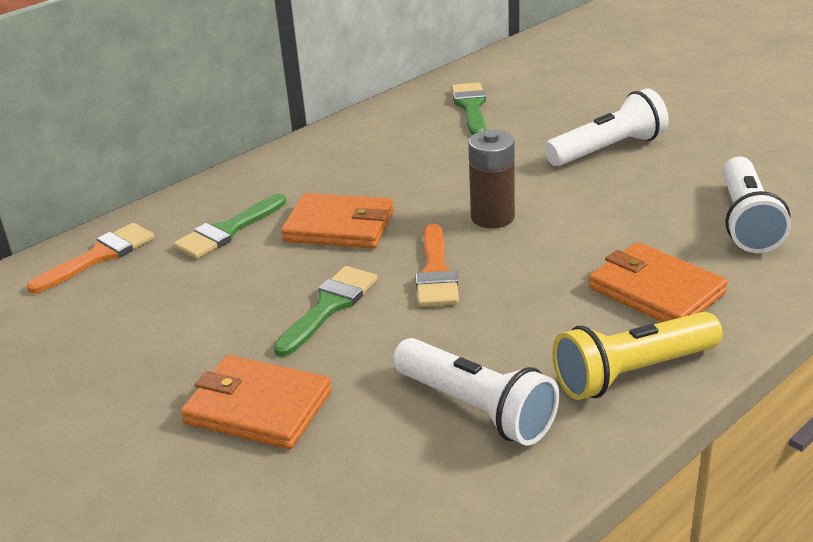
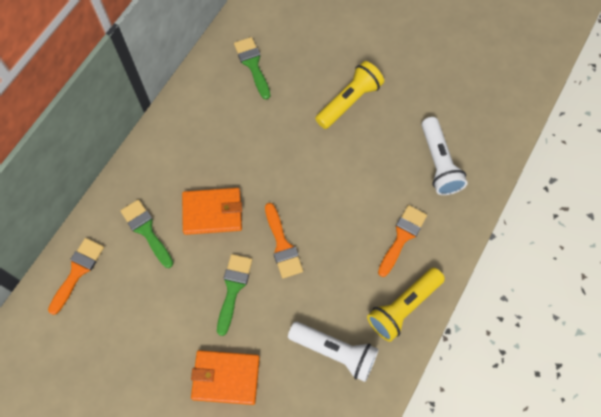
camera: 20 degrees left, 35 degrees up
green brush [173,194,286,259] -> green brush turned 120 degrees clockwise [120,199,173,268]
brown battery [468,130,515,228] -> none
white flashlight [544,88,669,166] -> yellow flashlight [315,61,384,129]
orange wallet [589,242,728,322] -> orange brush [378,205,427,277]

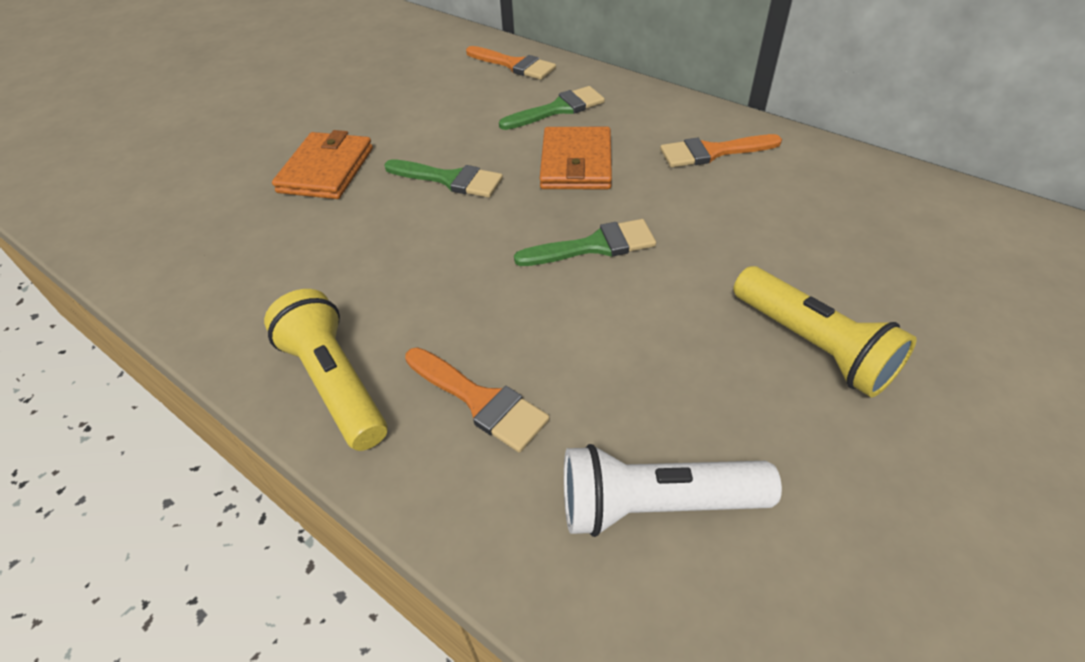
camera: 100 degrees right, 20 degrees down
green brush [234,37,270,99] -> green brush moved to [514,219,656,266]
orange brush [265,203,303,278] -> orange brush moved to [660,134,782,167]
white flashlight [288,322,379,382] -> none

